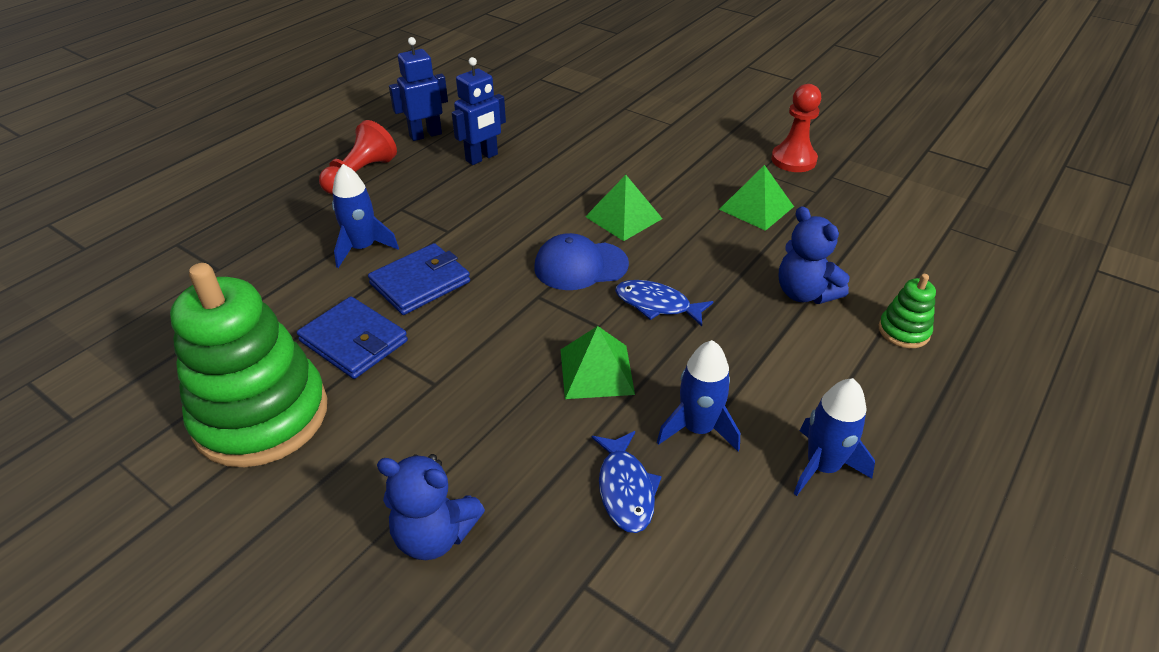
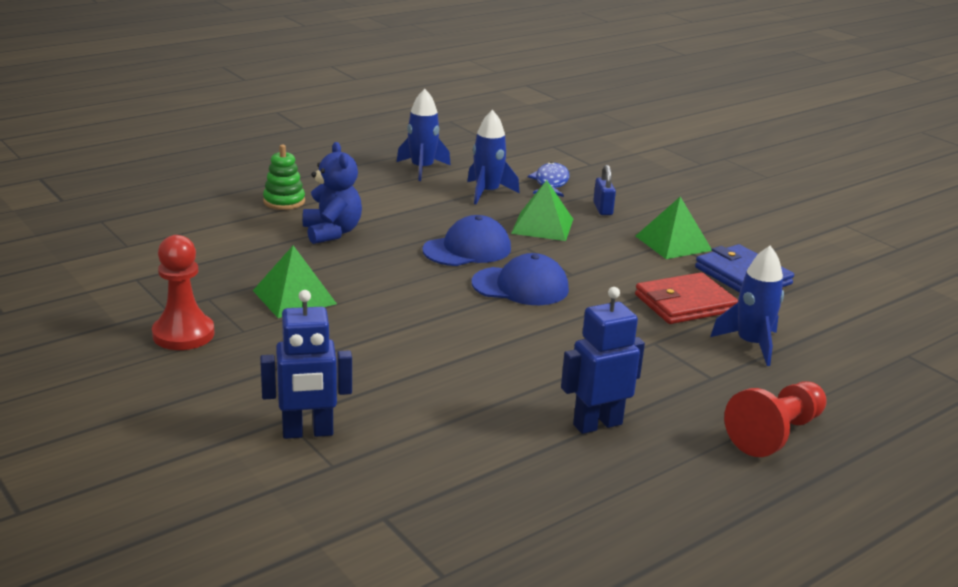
camera: 165 degrees left, 15 degrees down
green stacking toy [170,263,327,467] -> none
blue wallet [368,243,470,315] -> red wallet [635,272,738,324]
blue teddy bear [377,454,485,560] -> none
blue robot [389,37,448,141] -> blue robot moved to [260,290,352,439]
green pyramid [585,175,663,241] -> green pyramid moved to [636,197,712,259]
blue fish [615,280,714,326] -> blue cap [422,215,511,266]
none -> blue padlock [593,165,616,215]

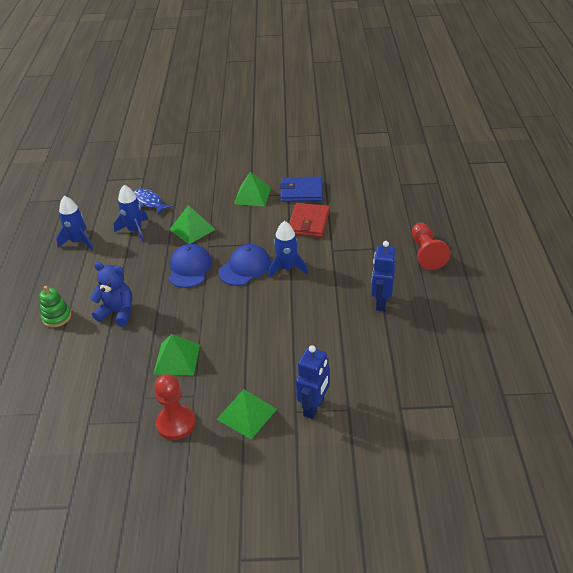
camera: 50 degrees left, 15 degrees up
blue padlock [593,165,616,215] -> none
blue rocket [710,245,784,366] -> blue rocket moved to [268,221,308,278]
none -> green pyramid [217,389,277,439]

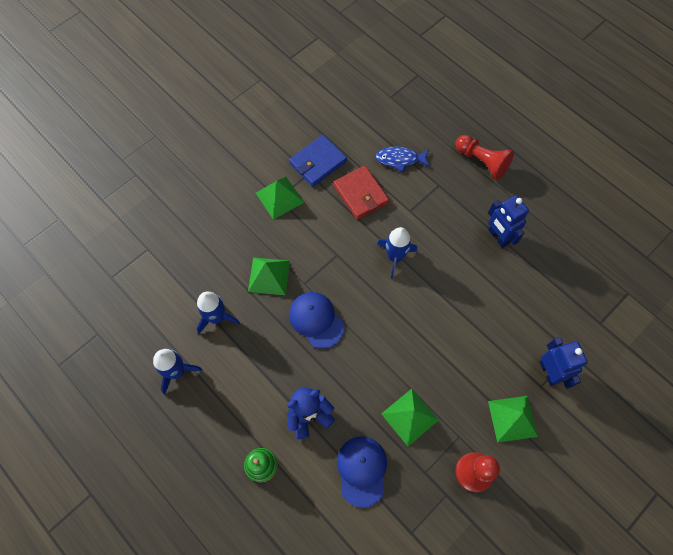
camera: 45 degrees left, 25 degrees up
blue fish [133,188,173,214] -> blue fish moved to [375,147,430,172]
blue cap [219,244,271,286] -> blue cap moved to [337,436,387,508]

